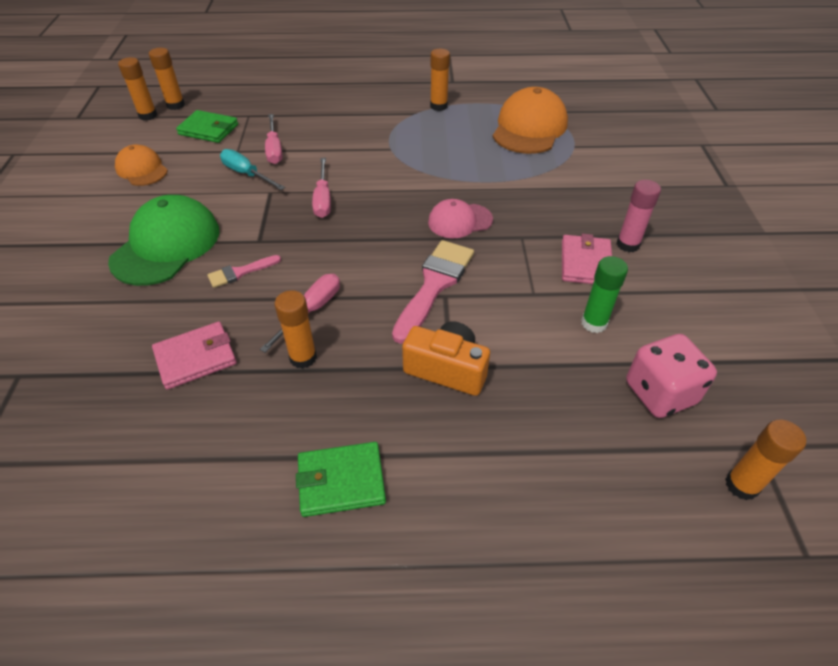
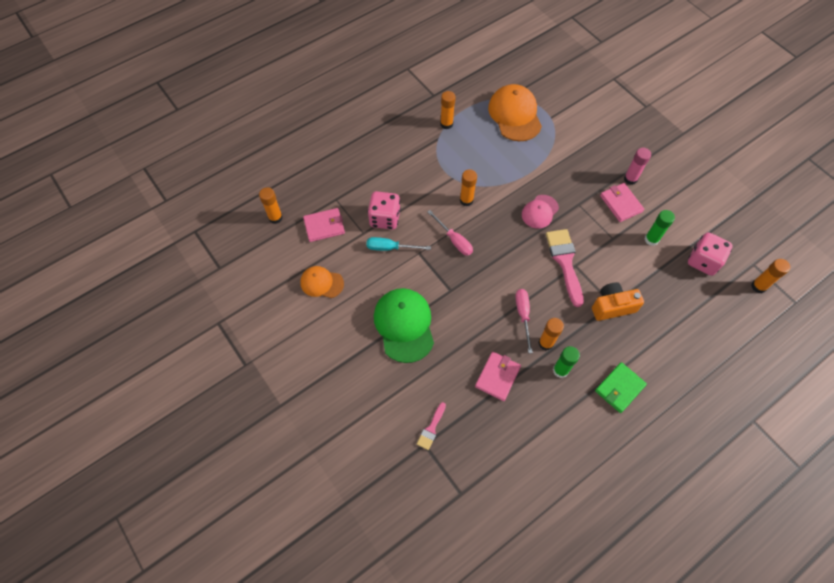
camera: 35 degrees left, 15 degrees up
orange glue stick [118,57,157,121] -> orange glue stick moved to [460,169,477,206]
green wallet [176,110,238,143] -> pink wallet [303,208,345,242]
pink brush [207,255,281,288] -> pink brush moved to [417,402,446,450]
pink screwdriver [265,114,282,164] -> pink dice [368,191,401,230]
none -> green glue stick [553,346,580,378]

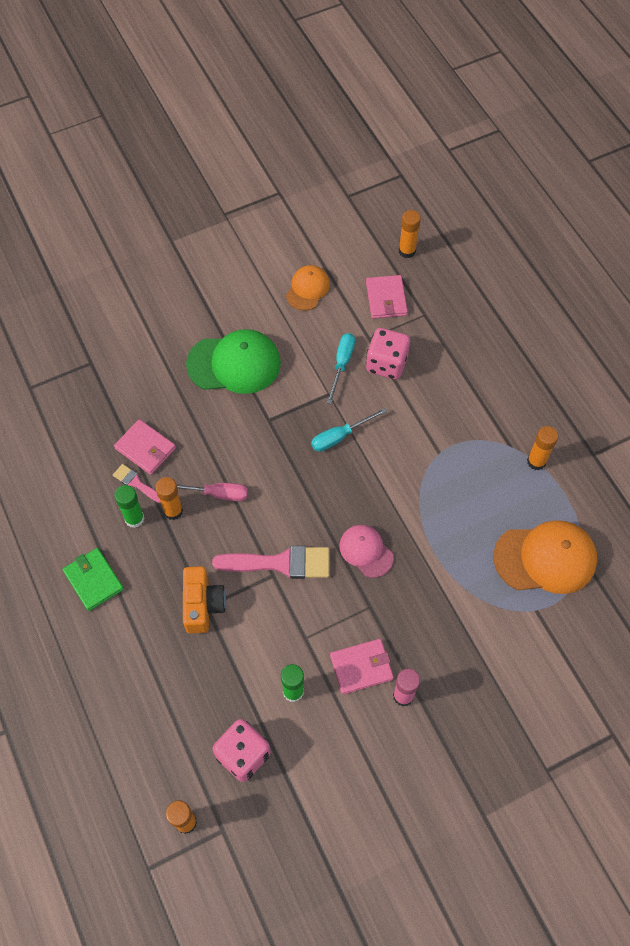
camera: 100 degrees right, 0 degrees up
pink brush [417,402,446,450] -> pink brush moved to [113,464,161,503]
pink screwdriver [428,210,473,256] -> turquoise screwdriver [311,408,387,452]
orange glue stick [460,169,477,206] -> none

